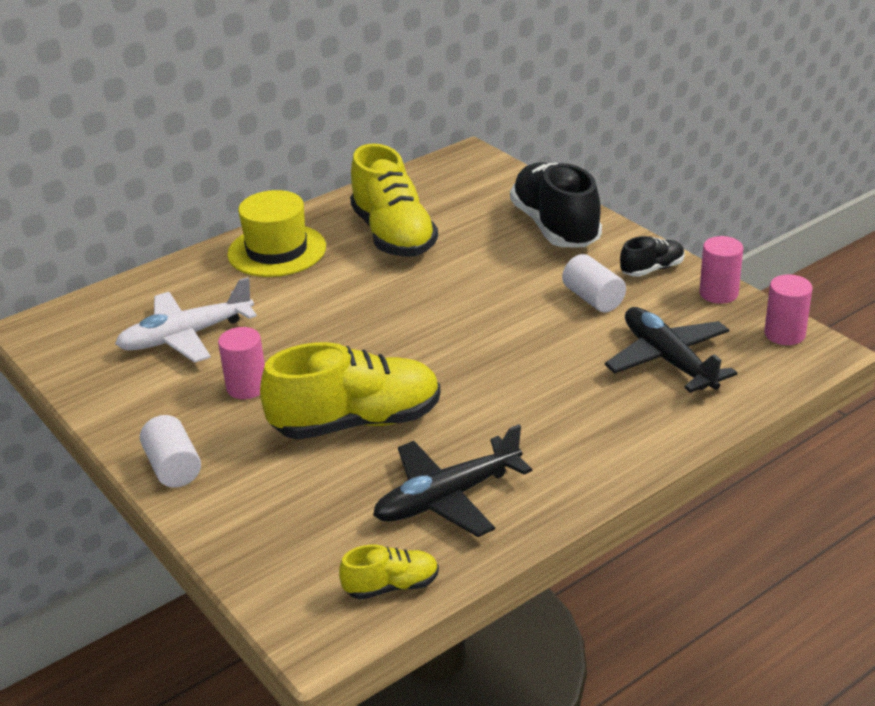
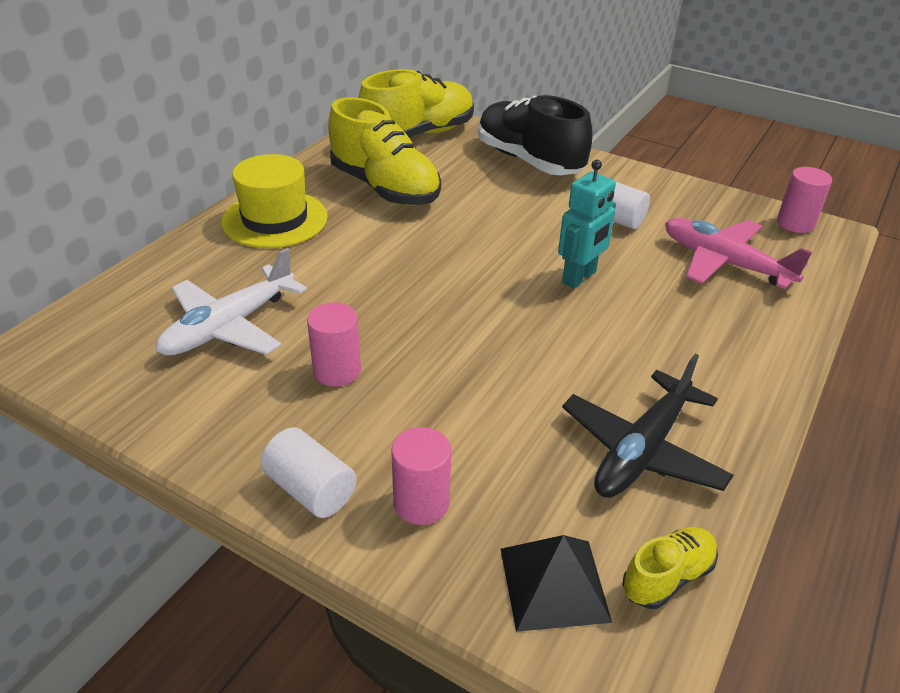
camera: 25 degrees left, 5 degrees up
yellow shoe [260,342,441,440] -> yellow shoe moved to [358,69,474,138]
black plane [605,307,737,393] -> pink plane [665,218,812,289]
black shoe [620,236,685,277] -> none
pink cylinder [699,236,743,304] -> pink cylinder moved to [391,427,451,525]
none -> black pyramid [501,535,612,632]
none -> turquoise robot [558,160,616,288]

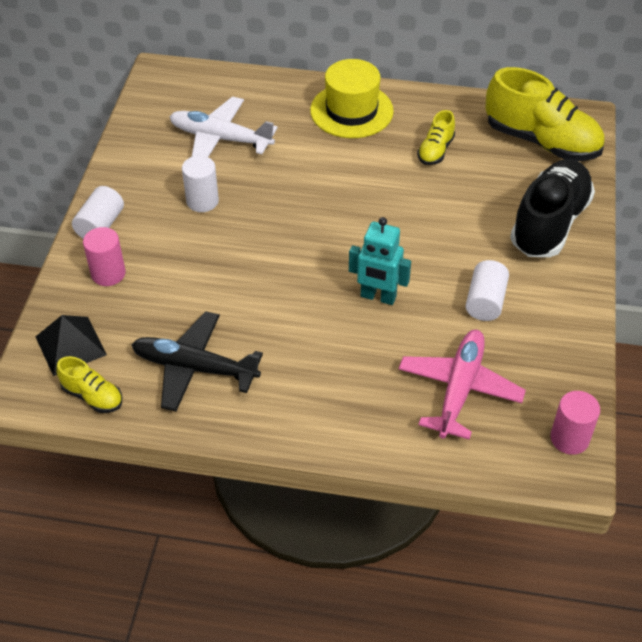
camera: 70 degrees right, 10 degrees up
pink cylinder [307,302,361,386] -> white cylinder [182,156,219,212]
yellow shoe [328,97,441,206] -> yellow shoe [417,110,455,165], size x0.48

